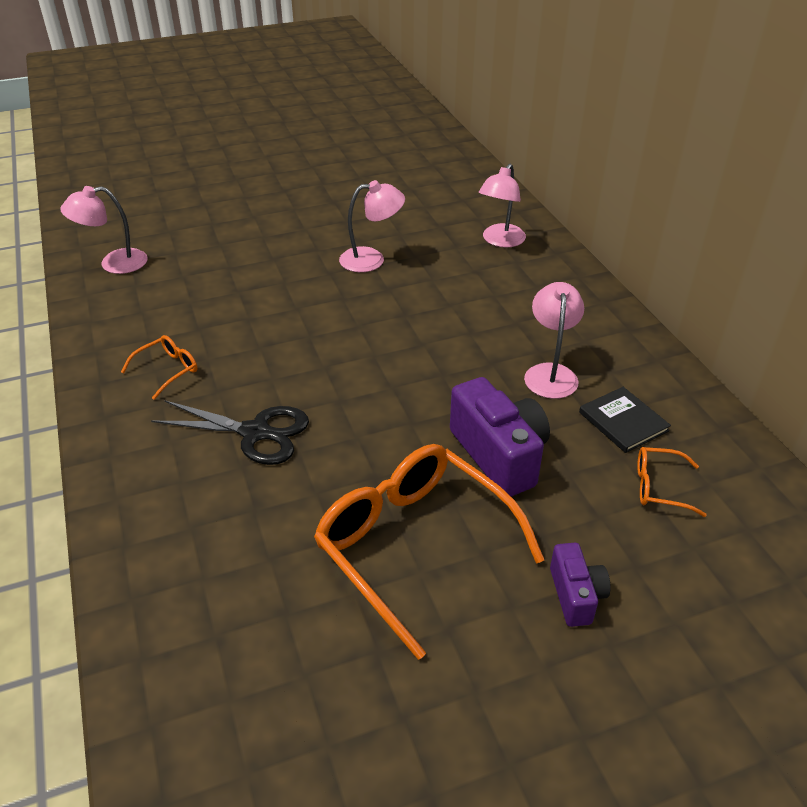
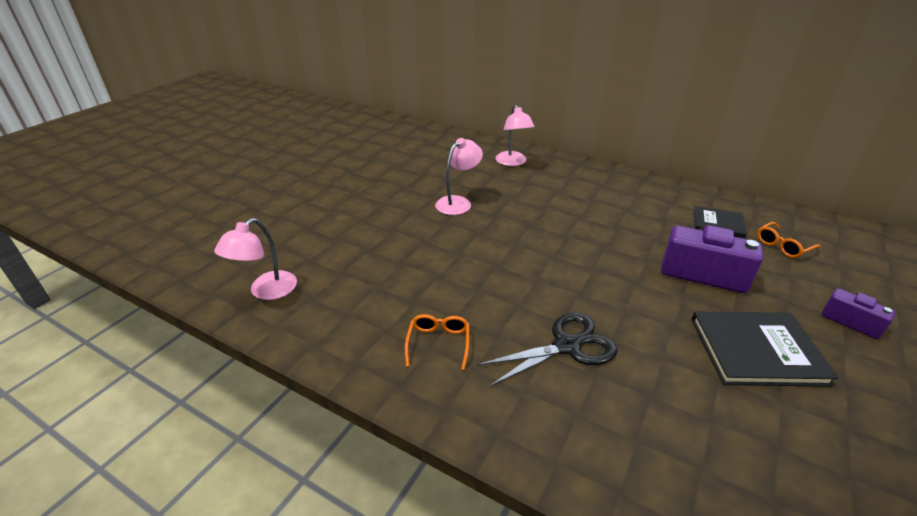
camera: 40 degrees left, 5 degrees down
orange glasses [314,444,544,660] -> black book [691,312,839,387]
pink lamp [524,282,584,399] -> none

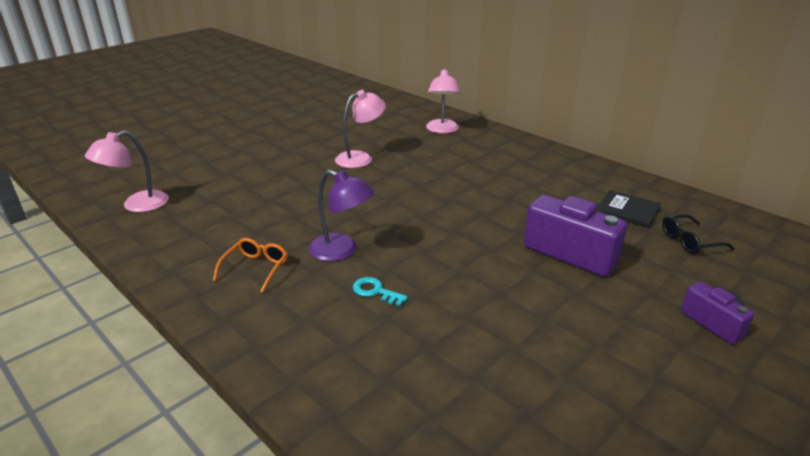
camera: 15 degrees right, 5 degrees down
black scissors [477,313,618,387] -> turquoise key [353,277,408,306]
black book [691,312,839,387] -> none
orange glasses [757,222,821,258] -> black glasses [662,214,735,254]
none -> purple lamp [309,170,374,261]

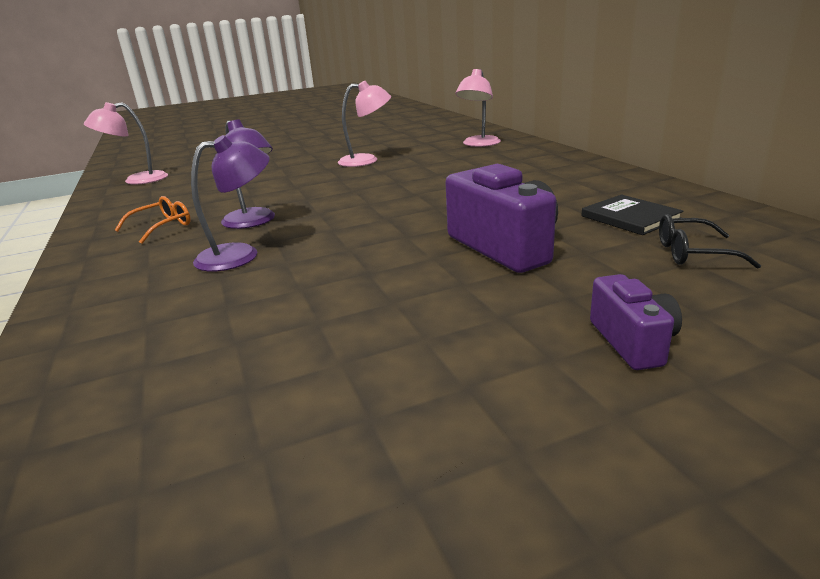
camera: 25 degrees right, 5 degrees down
turquoise key [353,277,408,306] -> purple lamp [191,135,270,272]

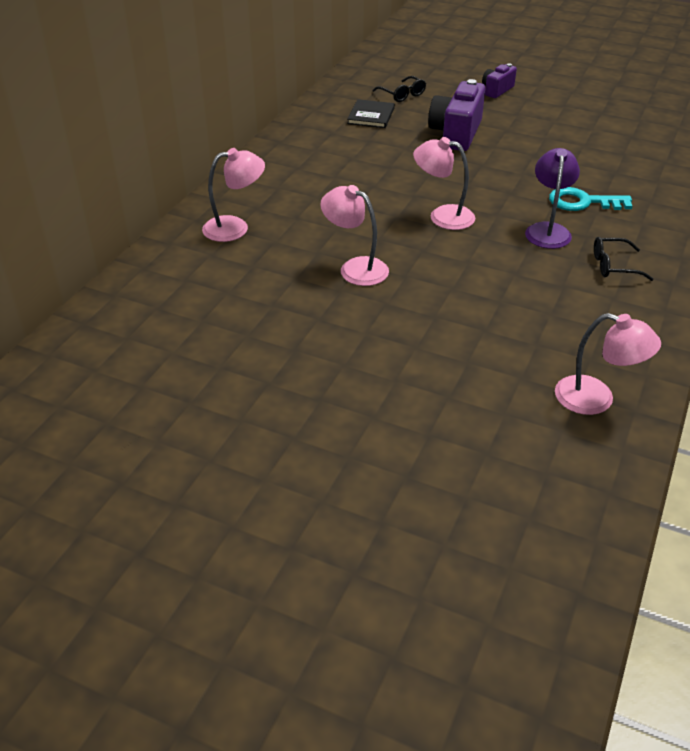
camera: 135 degrees left, 15 degrees up
orange glasses [115,196,190,244] -> black glasses [594,237,653,281]
purple lamp [191,135,270,272] -> turquoise key [549,187,632,211]
none -> pink lamp [413,137,475,230]

